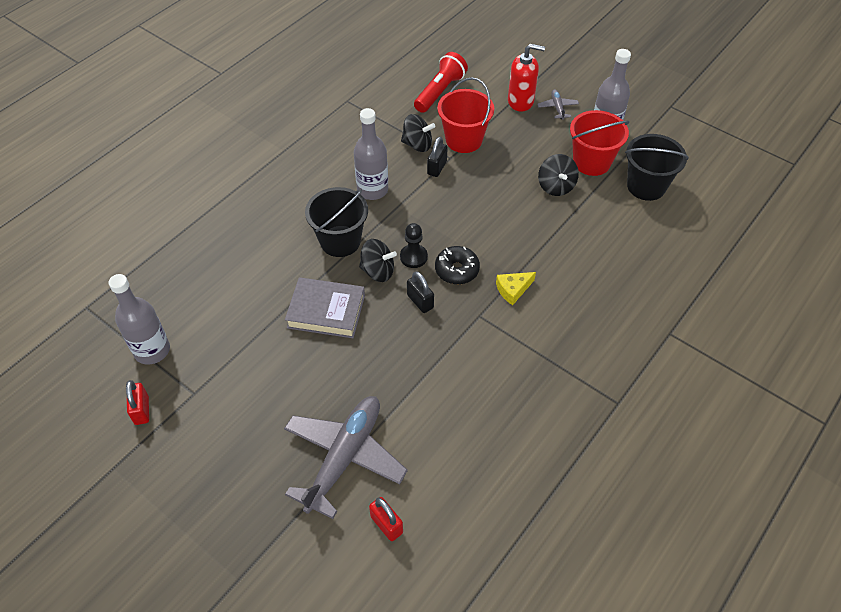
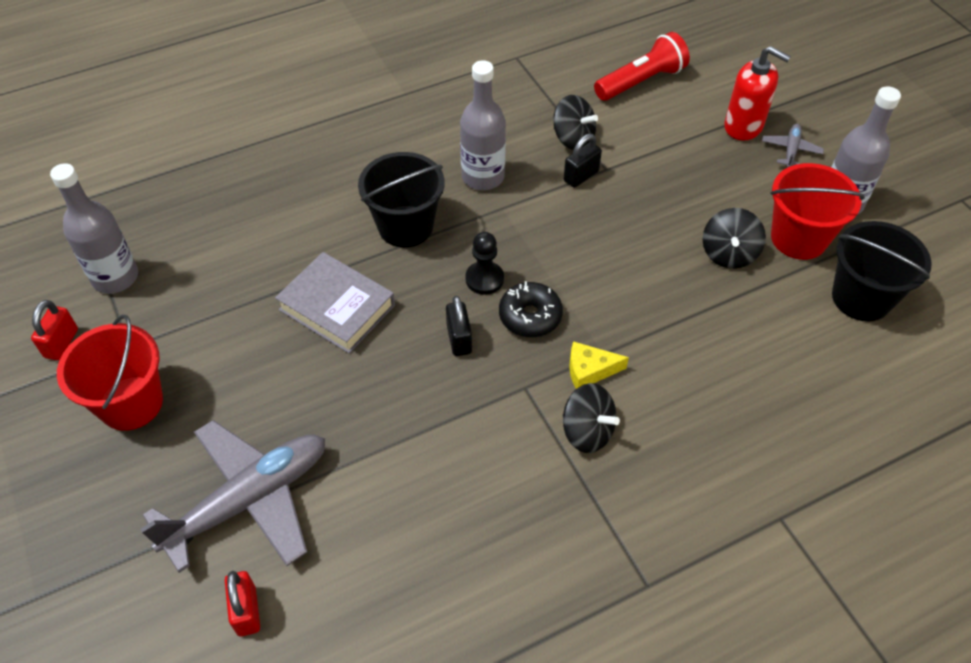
camera: 25 degrees right, 0 degrees up
black spinning top [359,239,397,282] -> black spinning top moved to [563,383,620,453]
red bucket [437,77,494,153] -> red bucket moved to [57,315,163,431]

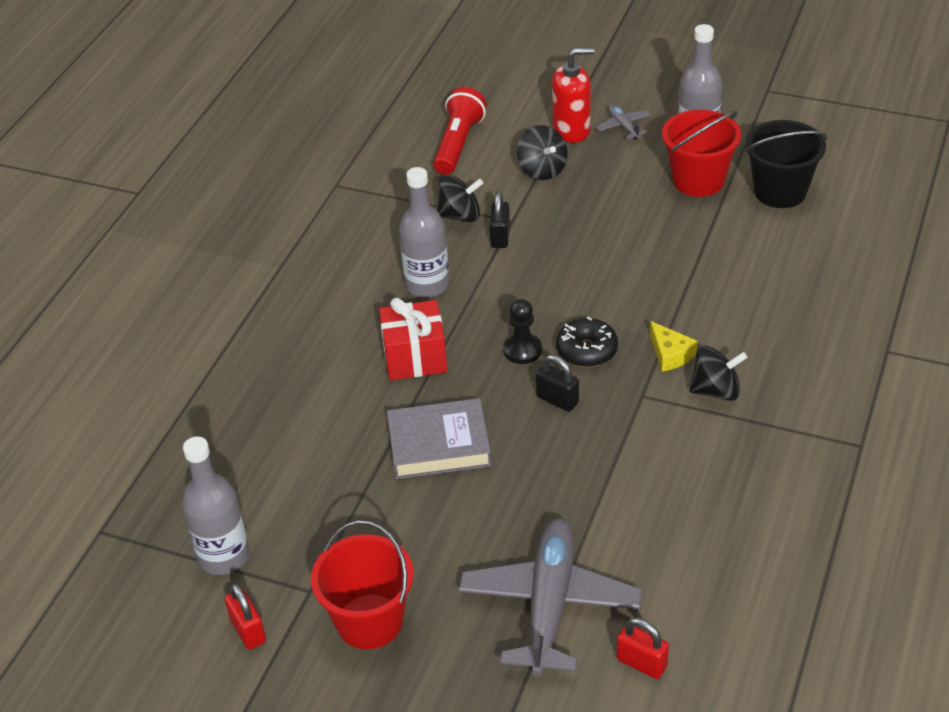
camera: 40 degrees left, 10 degrees down
black bucket [358,152,445,248] -> red gift [379,298,447,380]
yellow cheese [569,341,629,389] -> yellow cheese turned 75 degrees counterclockwise [650,321,698,372]
black spinning top [703,208,766,269] -> black spinning top moved to [517,125,568,180]

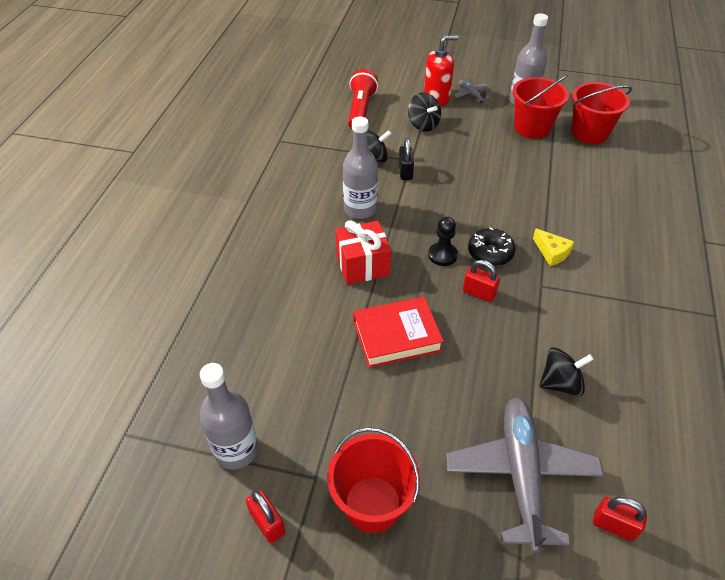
camera: 10 degrees left, 5 degrees up
grey book [387,398,491,479] -> red book [353,297,444,368]
black padlock [536,355,579,412] -> red padlock [463,260,500,302]
black spinning top [689,346,747,401] -> black spinning top moved to [539,347,594,397]
black bucket [745,120,827,208] -> red bucket [572,82,632,144]

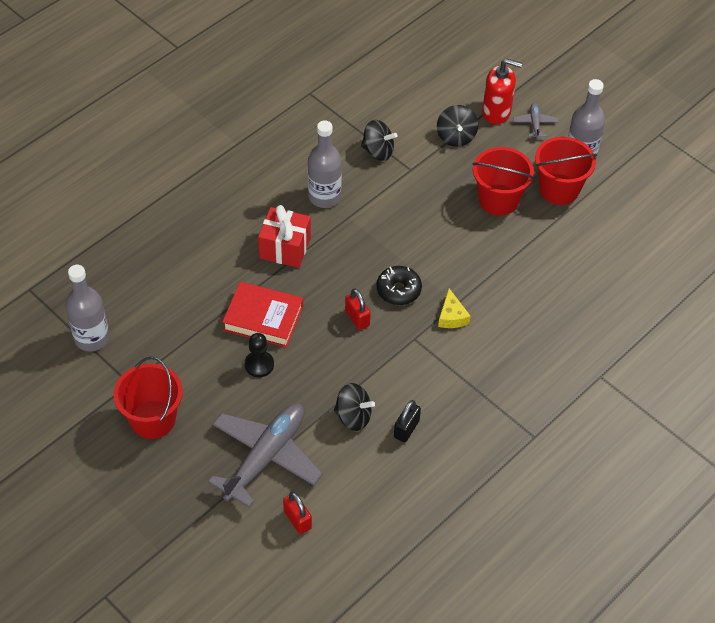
camera: 30 degrees right, 5 degrees up
red padlock [246,490,285,543] -> none
red flashlight [348,69,378,129] -> none
black padlock [399,138,414,180] -> black padlock moved to [394,400,421,442]
black pawn [428,217,458,266] -> black pawn moved to [245,333,274,377]
red bucket [572,82,632,144] -> red bucket moved to [472,147,534,216]

